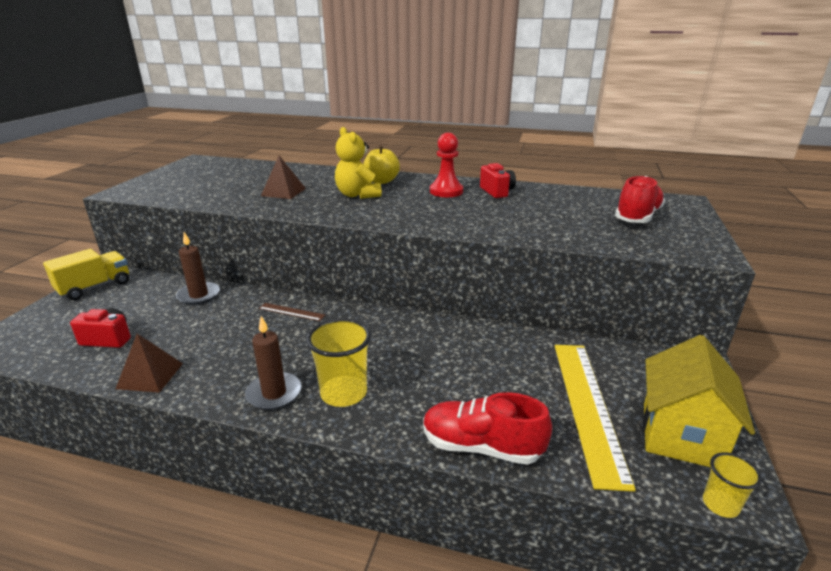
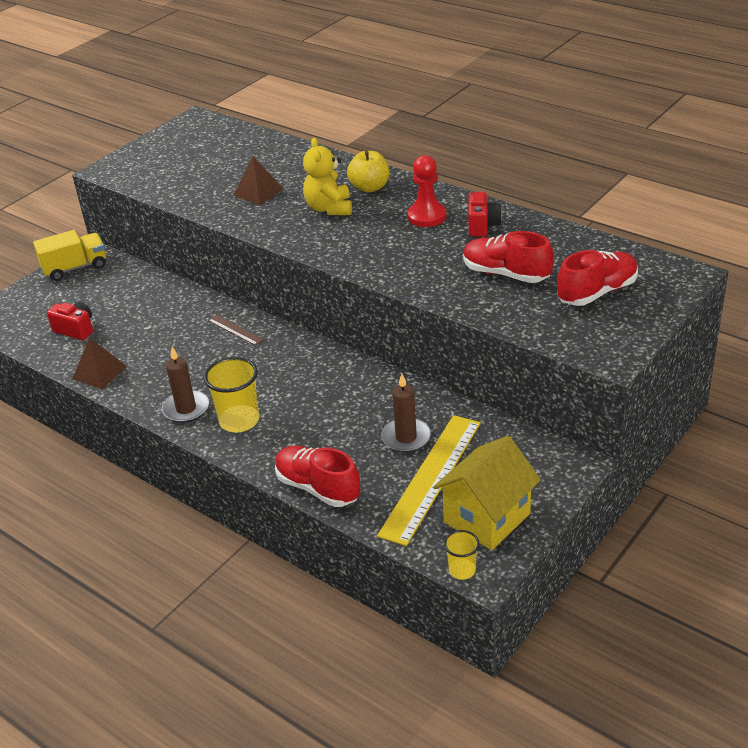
camera: 25 degrees right, 10 degrees up
brown candle [176,232,220,305] -> brown candle moved to [381,374,431,453]
none -> red shoe [463,231,554,283]

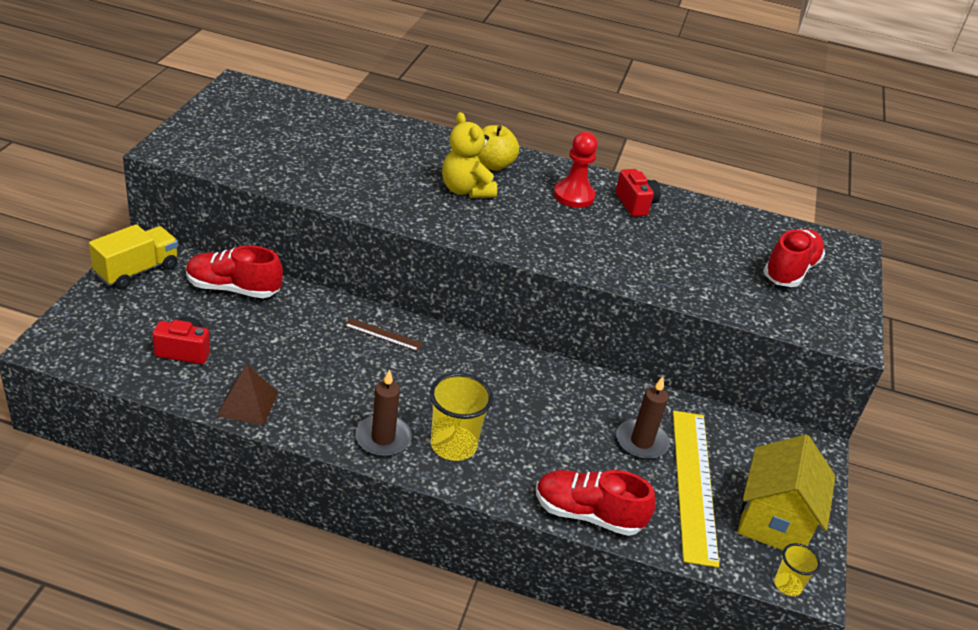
camera: 30 degrees left, 0 degrees up
brown pyramid [233,156,283,205] -> none
red shoe [463,231,554,283] -> red shoe moved to [186,245,283,298]

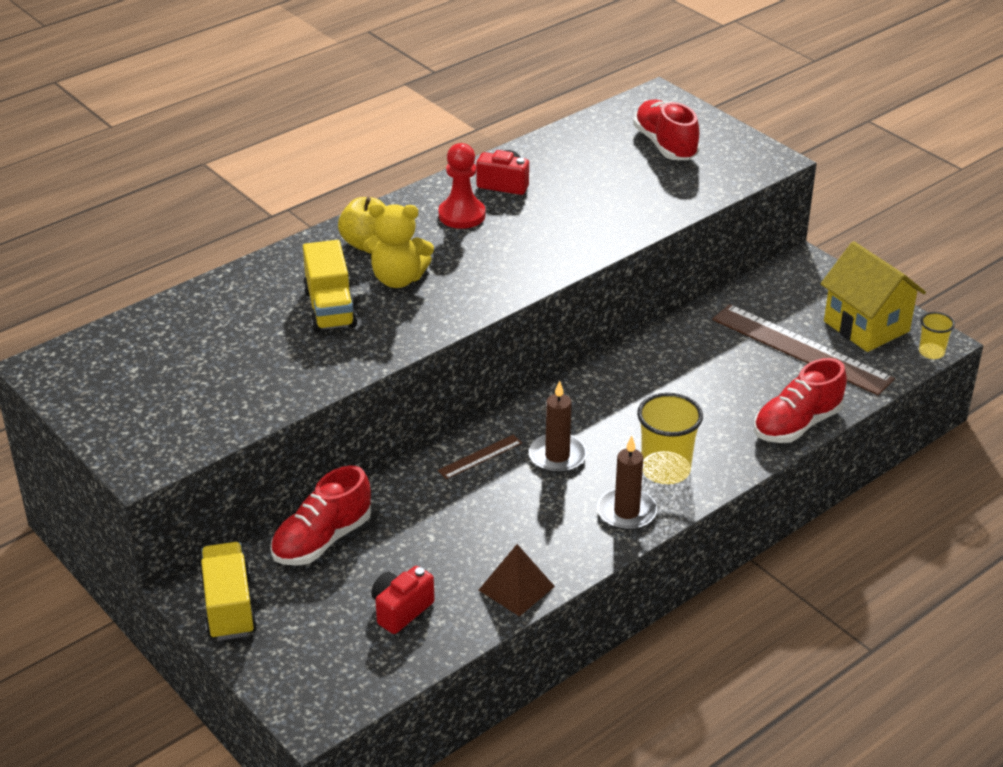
camera: 50 degrees left, 0 degrees up
brown candle [617,377,670,459] -> brown candle moved to [529,380,587,473]
yellow ruler [673,411,719,568] -> brown ruler [712,304,895,395]
none -> yellow truck [303,240,357,332]

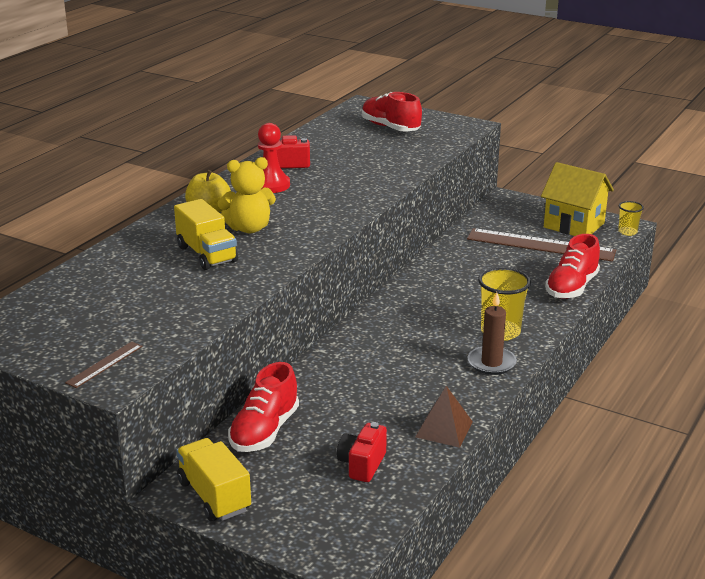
camera: 20 degrees left, 10 degrees down
brown ruler [438,435,522,479] -> brown ruler moved to [65,341,143,388]
brown candle [529,380,587,473] -> none

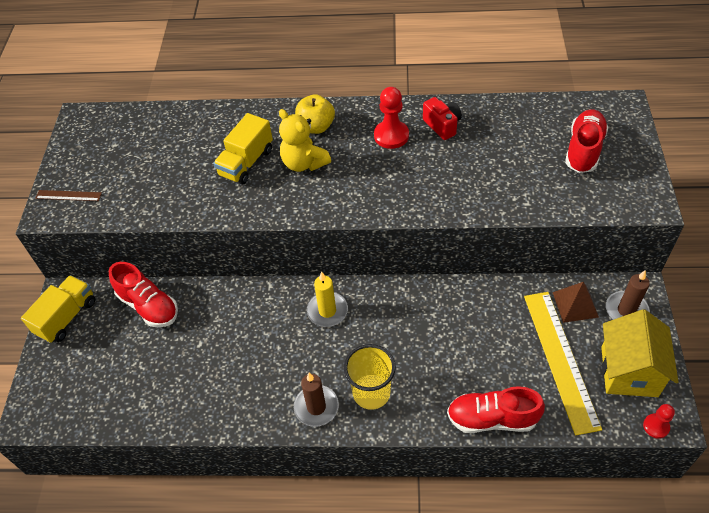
camera: 65 degrees right, 25 degrees up
red shoe [228,362,299,452] -> red shoe turned 135 degrees counterclockwise [109,262,178,327]
red camera [337,422,387,482] -> none
brown pyramid [415,386,473,448] -> brown pyramid moved to [553,282,599,323]
brown ruler [467,228,616,262] -> yellow ruler [524,292,602,436]
yellow cup [618,201,644,236] -> red pawn [643,404,675,439]
none -> yellow candle [307,272,348,327]
none -> brown candle [606,271,650,320]

